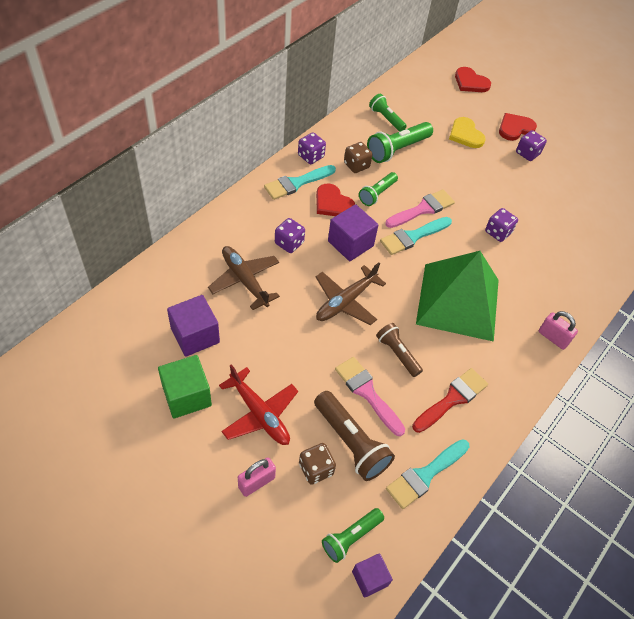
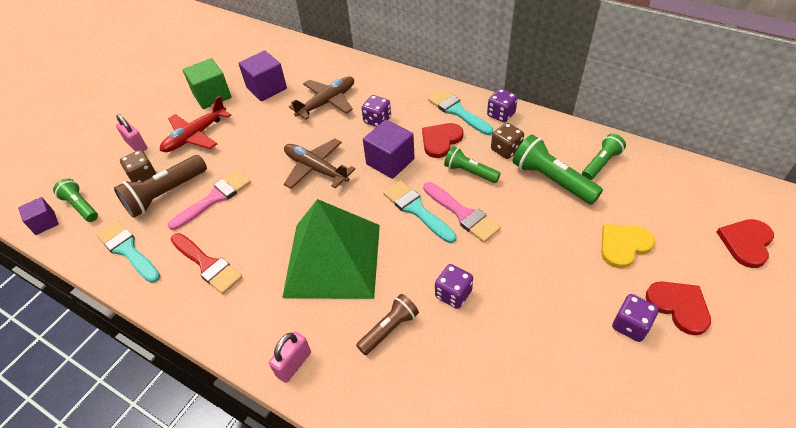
camera: 90 degrees right, 5 degrees down
brown flashlight [376,323,423,377] -> brown flashlight moved to [356,294,419,355]

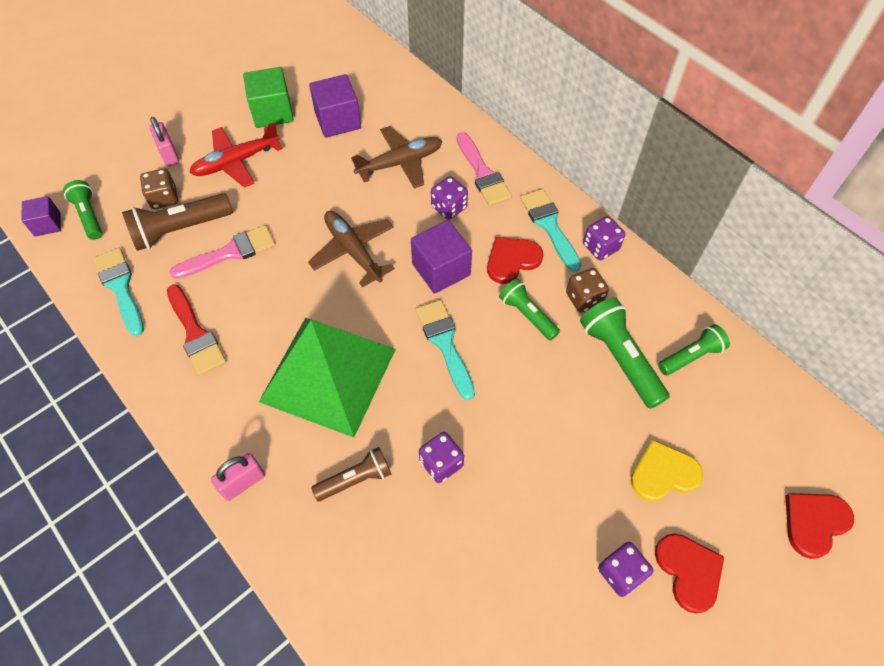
camera: 15 degrees right, 10 degrees up
pink brush [423,182,501,242] -> pink brush moved to [457,133,512,206]

